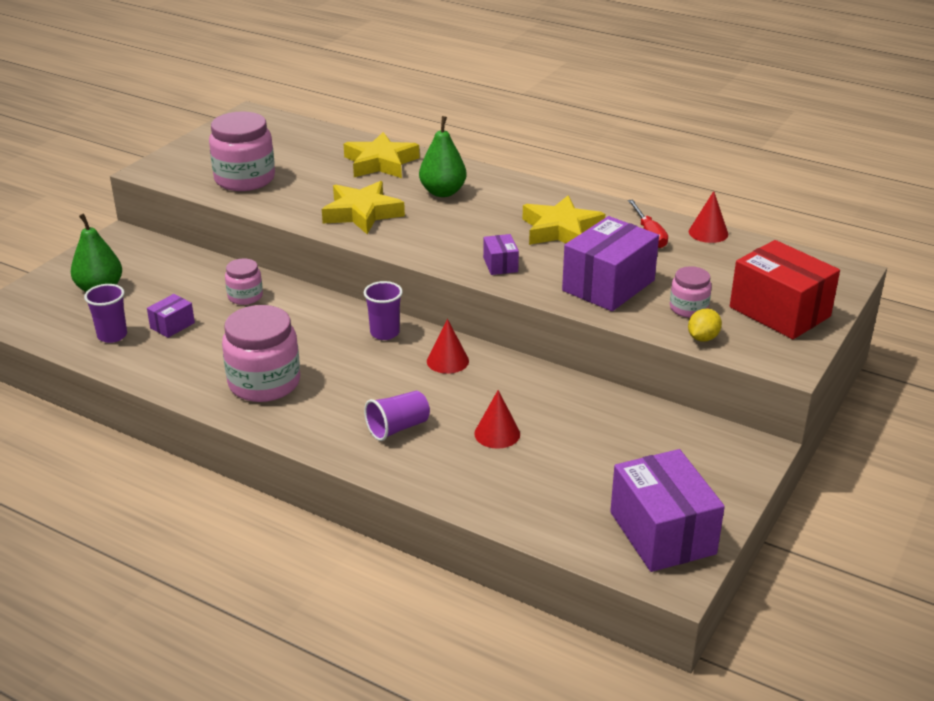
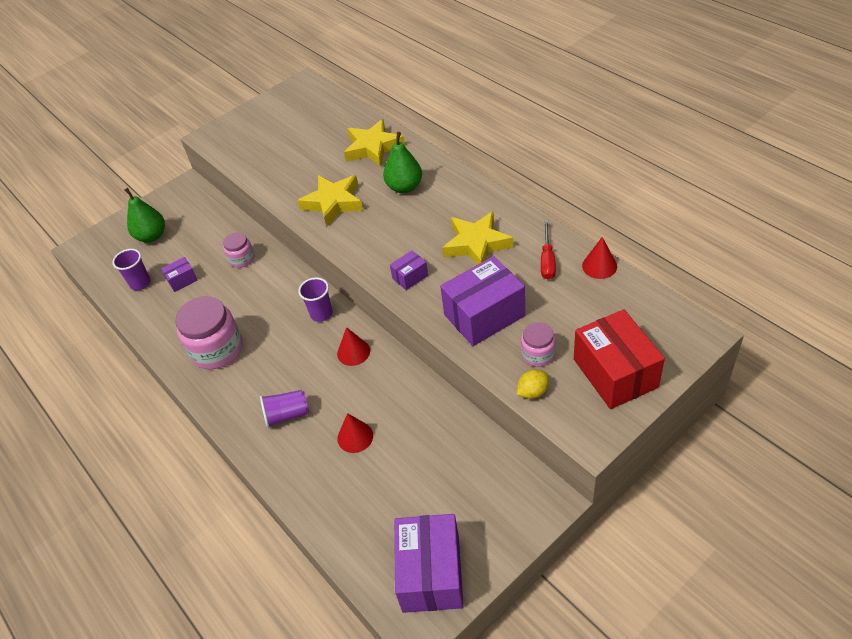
camera: 25 degrees right, 15 degrees up
pink jar [209,111,275,191] -> none
purple box [483,234,519,275] -> purple box turned 45 degrees clockwise [390,250,428,290]

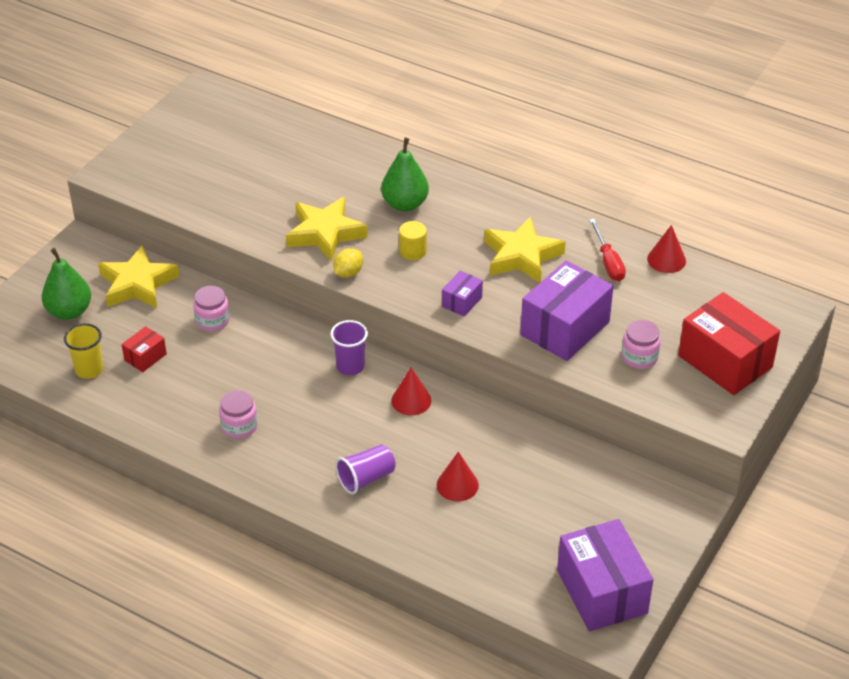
camera: 25 degrees left, 5 degrees down
purple cup [113,249,151,291] -> yellow cup [64,323,103,379]
purple box [161,257,198,292] -> red box [122,326,167,372]
pink jar [175,296,243,369] -> pink jar [219,390,257,439], size x0.54
yellow star [344,119,405,167] -> yellow star moved to [98,245,179,308]
yellow lemon [517,370,549,399] -> yellow lemon moved to [333,248,363,277]
none -> yellow cylinder [399,221,427,260]

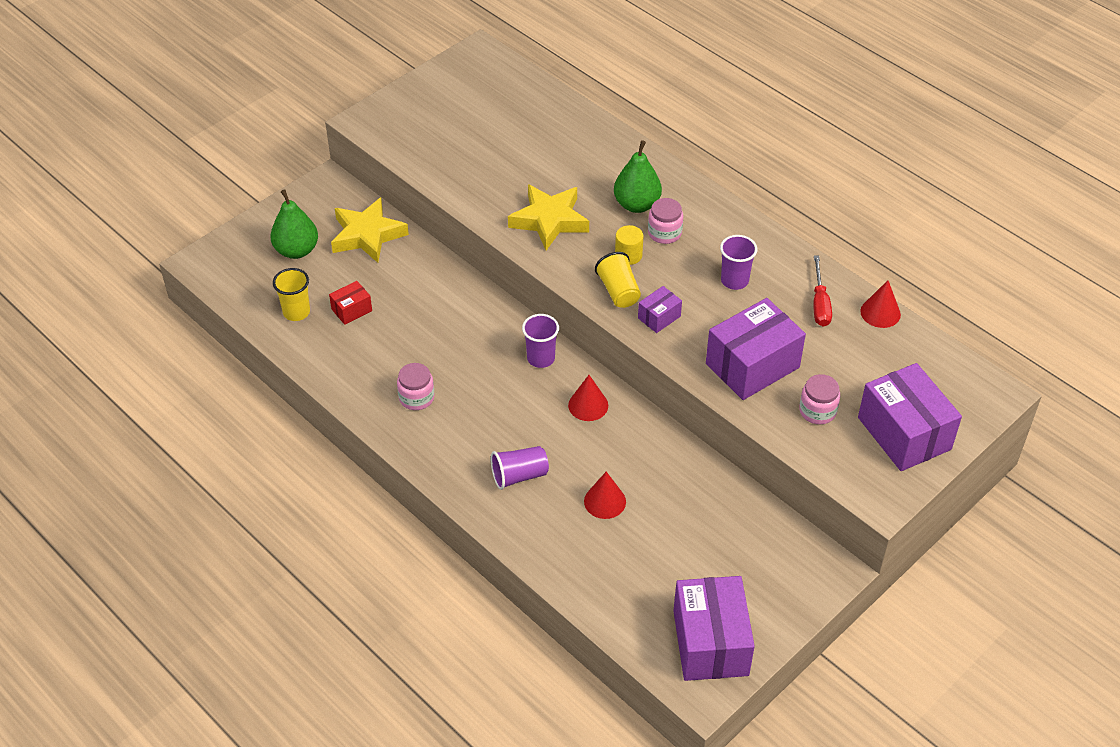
camera: 15 degrees right, 5 degrees up
pink jar [193,286,230,332] -> pink jar moved to [648,198,683,244]
yellow lemon [333,248,363,277] -> none
yellow star [484,217,566,283] -> purple cup [720,235,757,290]
red box [678,292,780,395] -> purple box [858,363,962,471]
none -> yellow cup [595,252,641,308]

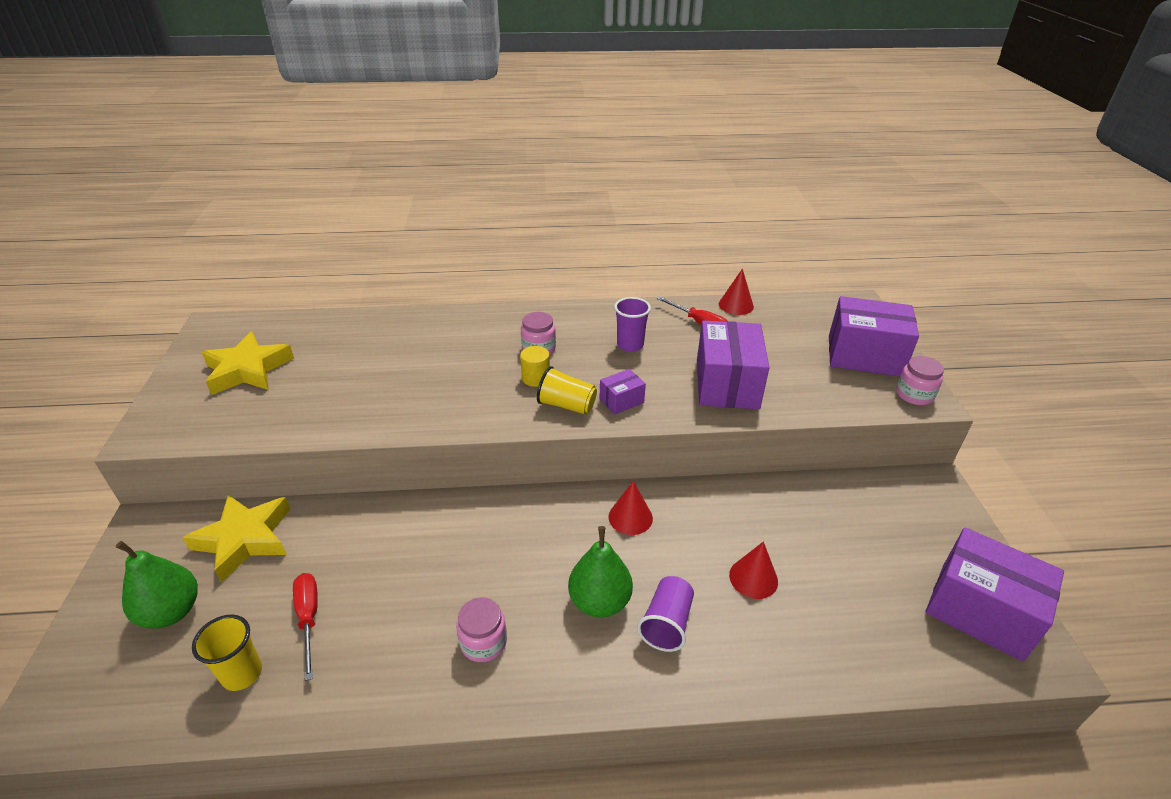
camera: 50 degrees left, 10 degrees down
red box [329,281,372,325] -> red screwdriver [293,573,318,681]
yellow star [508,184,589,250] -> yellow star moved to [202,332,294,395]
purple cup [522,314,559,368] -> none
green pear [614,140,662,213] -> green pear moved to [568,526,633,618]
purple box [638,286,682,333] -> purple box turned 60 degrees clockwise [600,369,646,414]
pink jar [799,374,840,424] -> pink jar moved to [896,356,944,405]

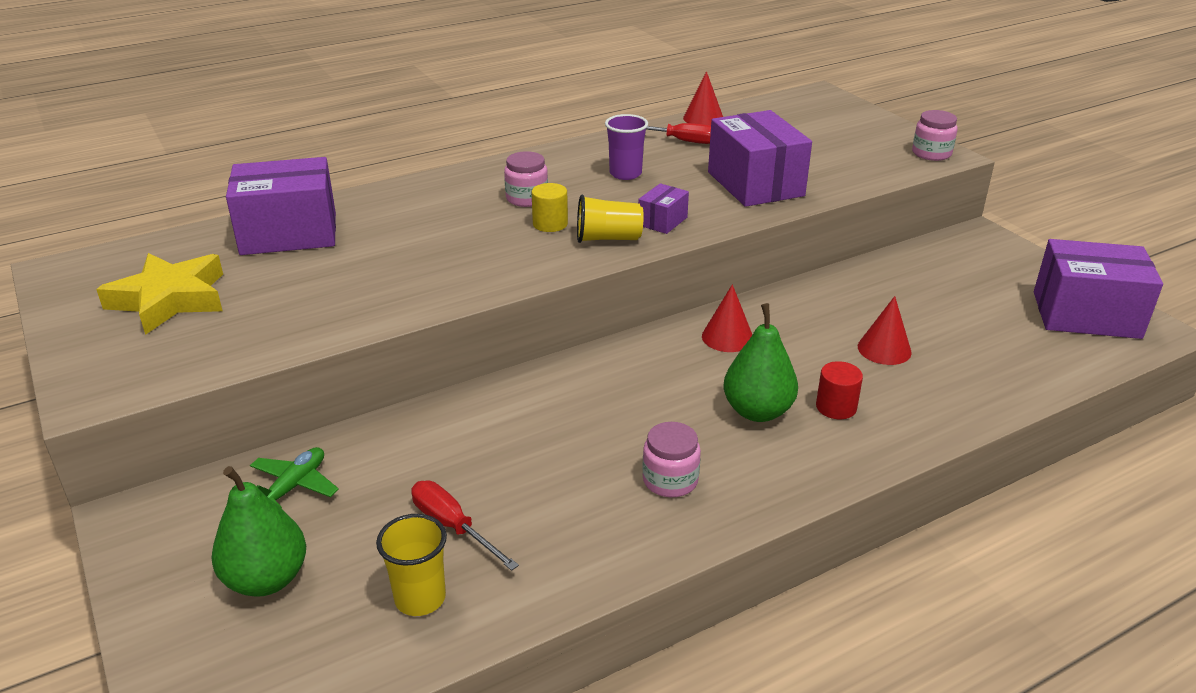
camera: 25 degrees left, 5 degrees down
yellow star [182,495,291,583] -> green plane [250,447,339,508]
purple cup [637,576,694,652] -> red cylinder [816,361,863,419]
purple box [829,296,919,377] -> purple box moved to [226,157,336,255]

